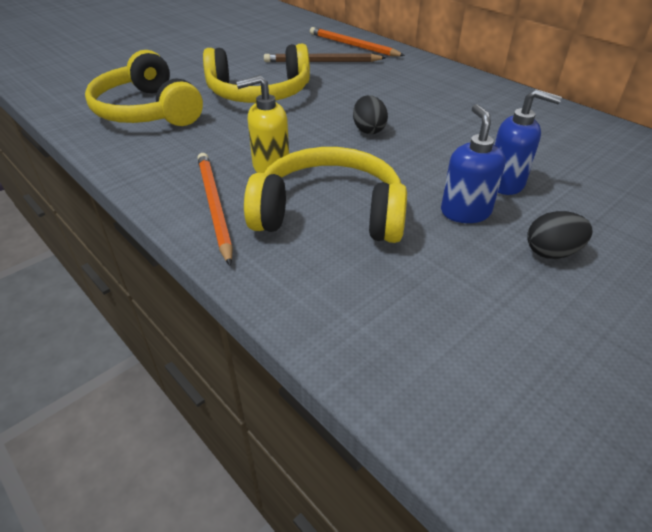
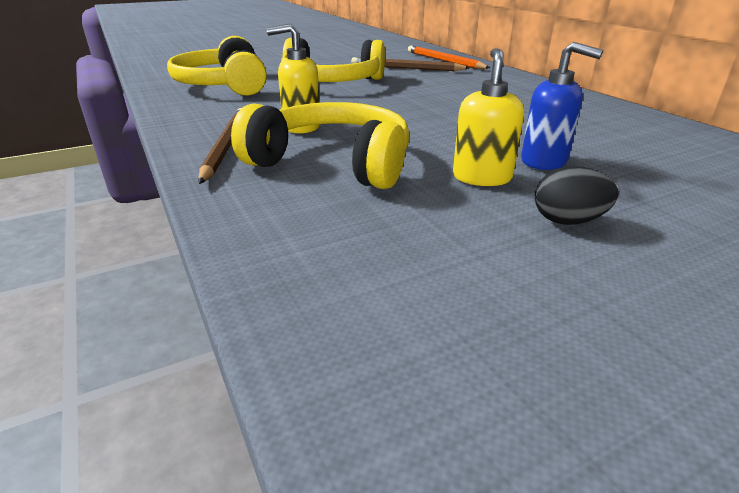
camera: 15 degrees right, 10 degrees down
orange pencil [197,153,233,266] -> brown pencil [198,108,241,184]
black egg [353,95,388,134] -> none
blue soap dispenser [441,104,506,223] -> yellow soap dispenser [453,48,524,186]

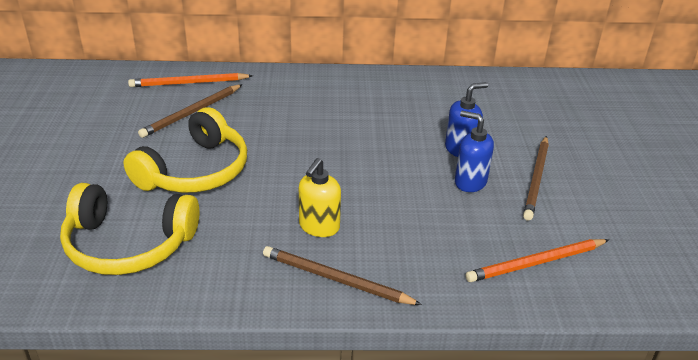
camera: 65 degrees left, 5 degrees up
yellow headphones [231,102,410,189] -> none
yellow soap dispenser [453,48,524,186] -> blue soap dispenser [455,111,494,192]
black egg [535,166,619,225] -> brown pencil [523,136,549,221]
none -> orange pencil [466,239,609,282]

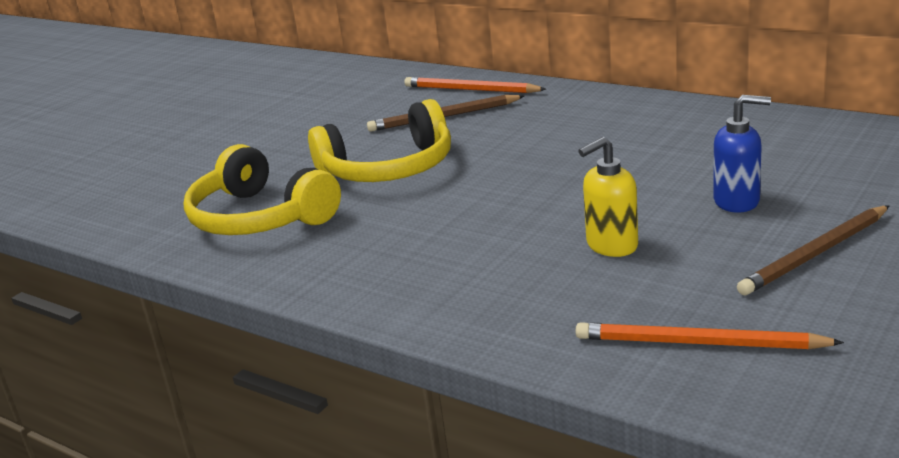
camera: 40 degrees right, 10 degrees down
brown pencil [263,246,422,305] -> none
yellow soap dispenser [299,158,341,237] -> yellow soap dispenser moved to [578,137,638,257]
blue soap dispenser [455,111,494,192] -> none

